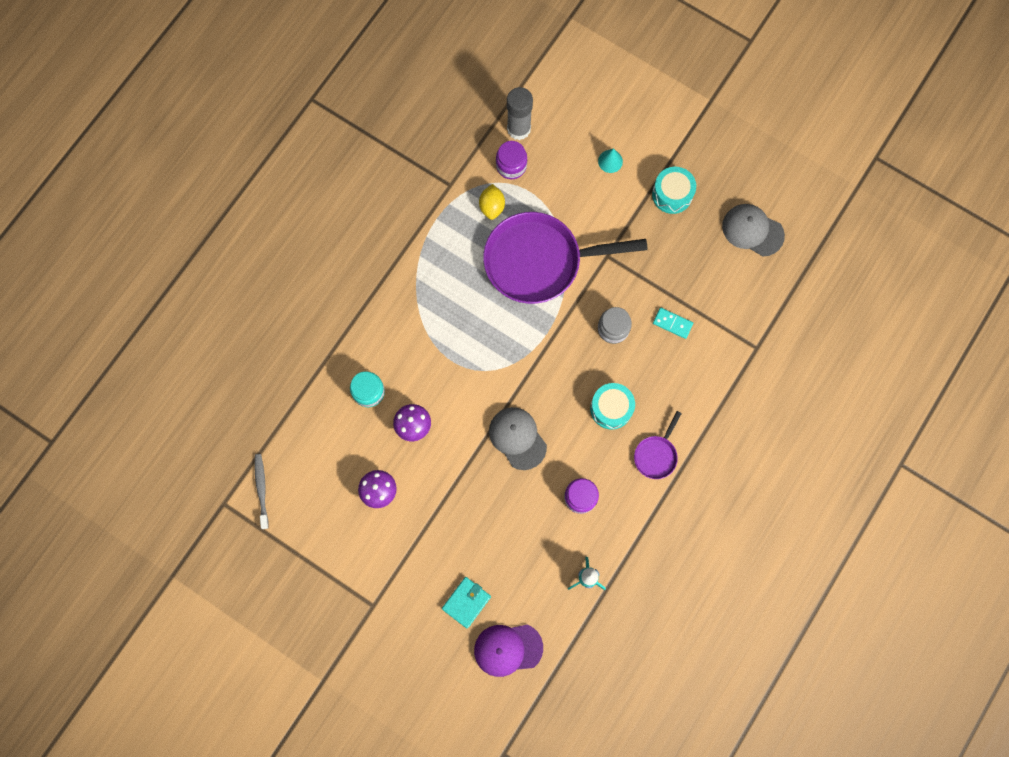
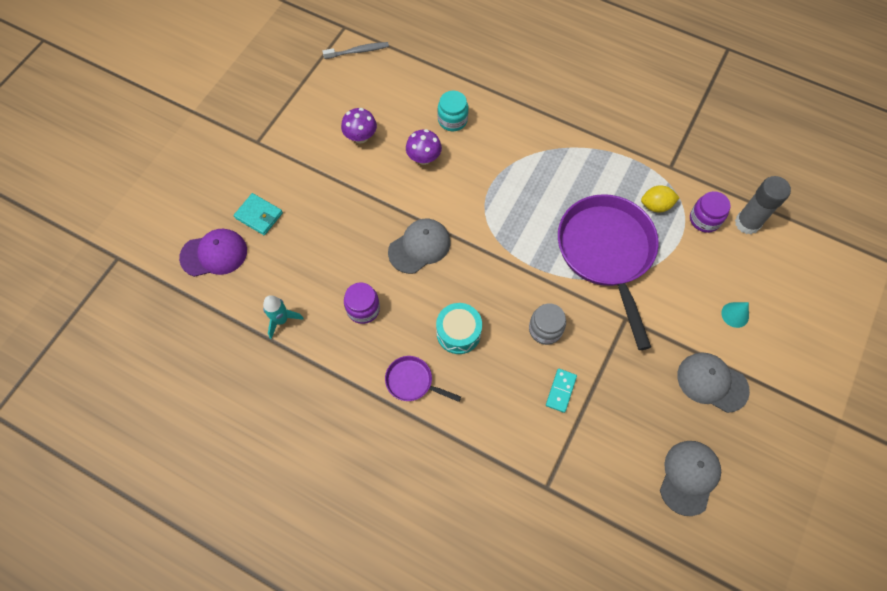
camera: 85 degrees right, 10 degrees down
purple cap [474,625,543,677] -> purple cap turned 90 degrees clockwise [179,229,247,277]
turquoise drum [652,167,696,214] -> grey cap [677,352,750,413]

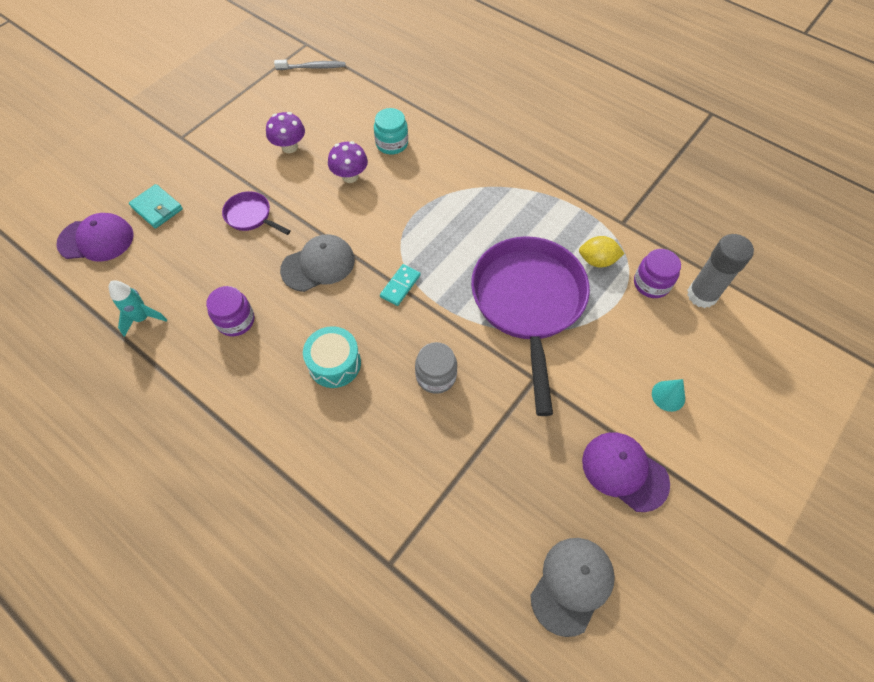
camera: 10 degrees right, 5 degrees down
purple pan [385,356,461,402] -> purple pan moved to [222,191,291,235]
turquoise domino [546,369,577,413] -> turquoise domino moved to [380,264,421,306]
grey cap [677,352,750,413] -> purple cap [582,432,670,512]

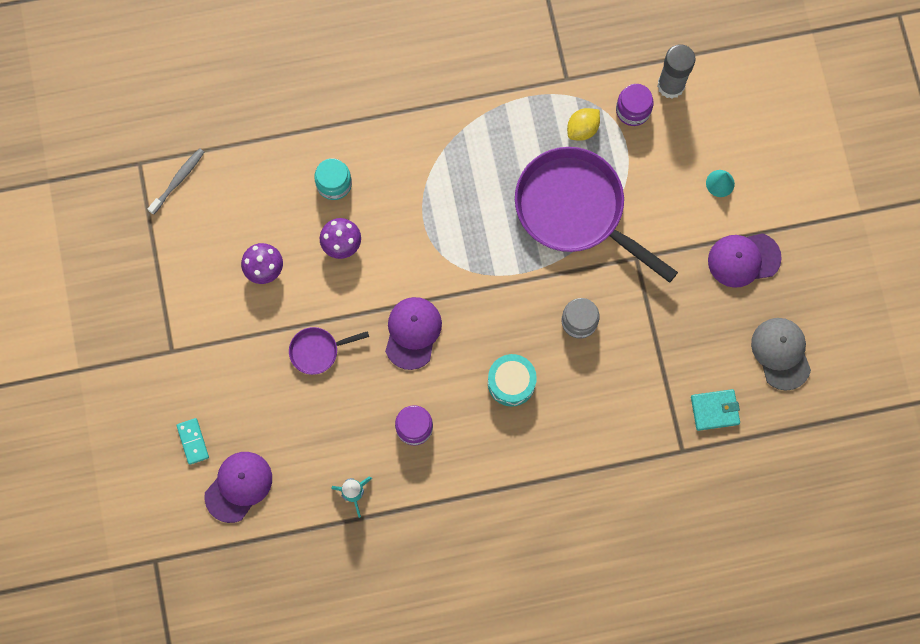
camera: 50 degrees left, 15 degrees up
turquoise wallet [129,184,183,229] -> turquoise wallet moved to [691,389,740,431]
grey cap [280,234,355,292] -> purple cap [385,297,442,370]
turquoise domino [380,264,421,306] -> turquoise domino moved to [176,418,209,465]

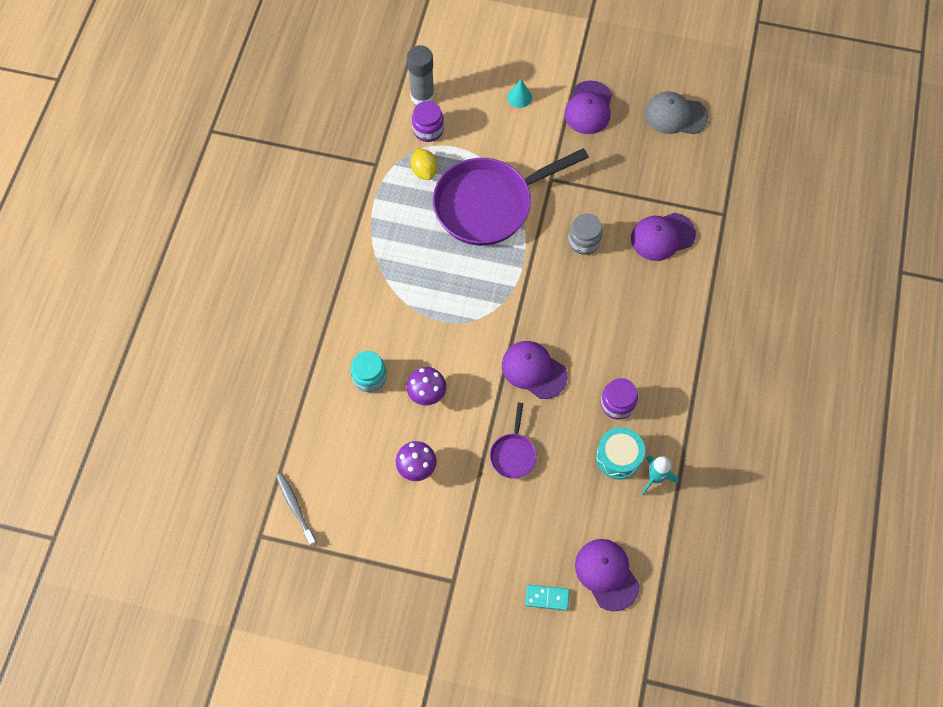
camera: 65 degrees left, 10 degrees down
turquoise drum [488,354,537,407] -> turquoise drum moved to [596,427,645,480]
turquoise wallet [691,389,740,431] -> none
none -> purple cap [631,213,696,261]

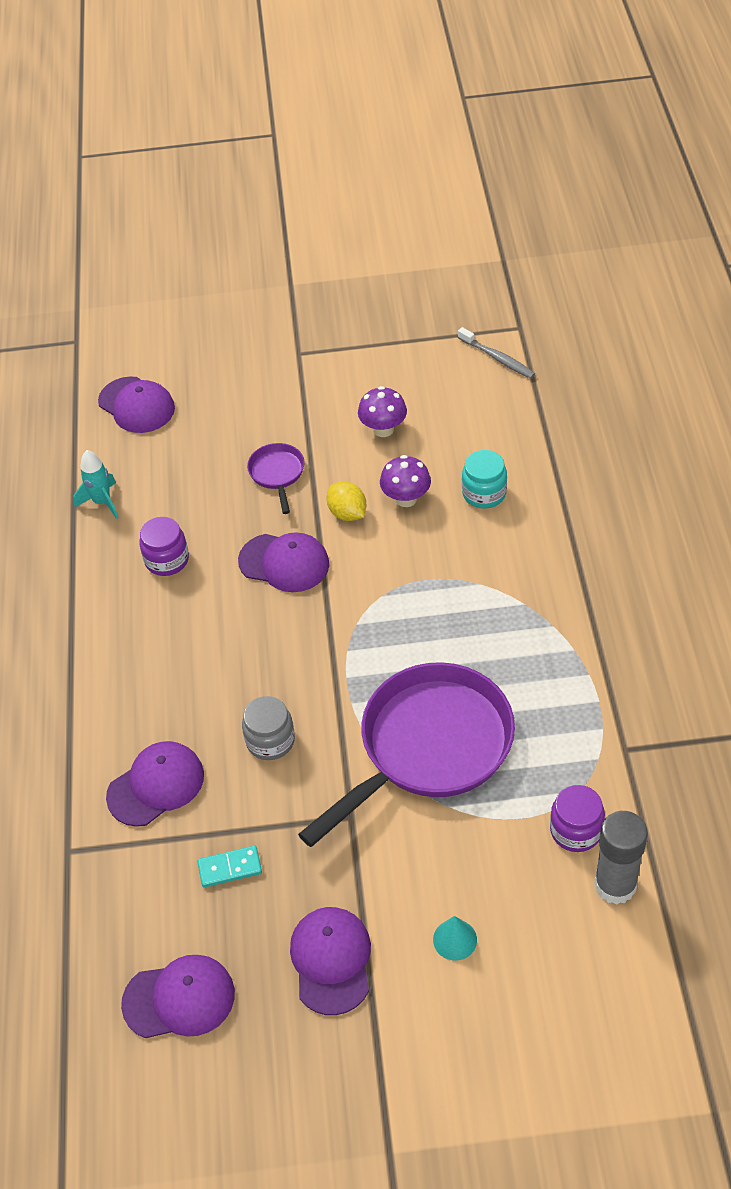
camera: 165 degrees right, 15 degrees down
yellow lemon [411,148,437,180] -> yellow lemon moved to [327,482,366,521]
turquoise domino [525,585,570,611] -> turquoise domino moved to [197,846,262,888]
turquoise drum [596,427,645,480] -> none
grey cap [645,92,708,134] -> purple cap [121,955,235,1038]

